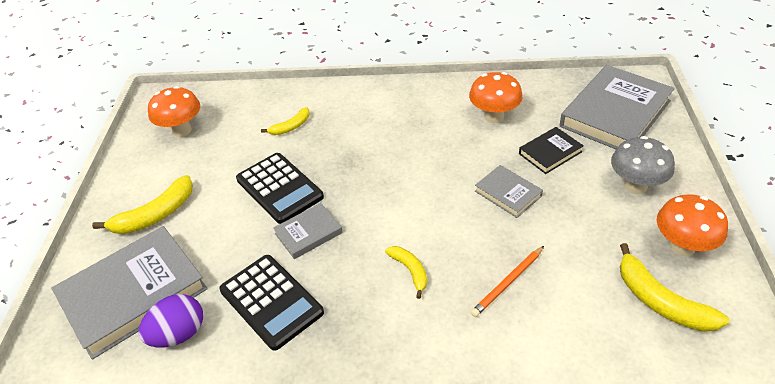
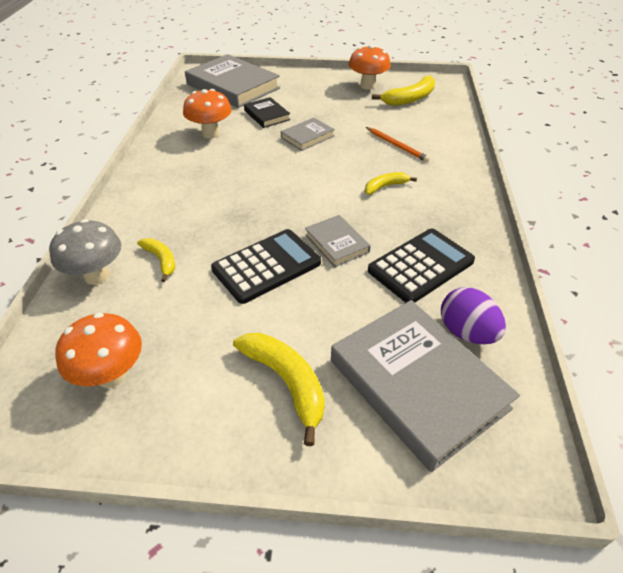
camera: 90 degrees left, 0 degrees up
grey mushroom [611,136,675,194] -> grey mushroom moved to [49,219,121,285]

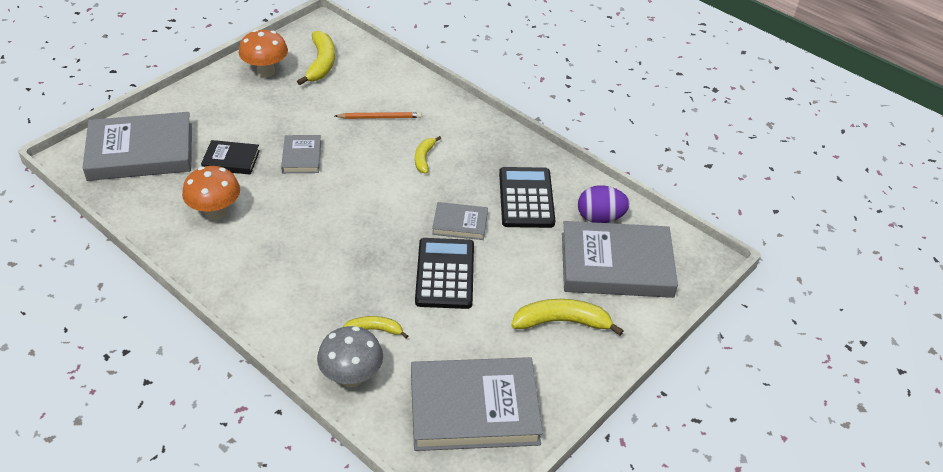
camera: 55 degrees left, 0 degrees up
orange mushroom [55,313,142,388] -> grey book [411,357,543,451]

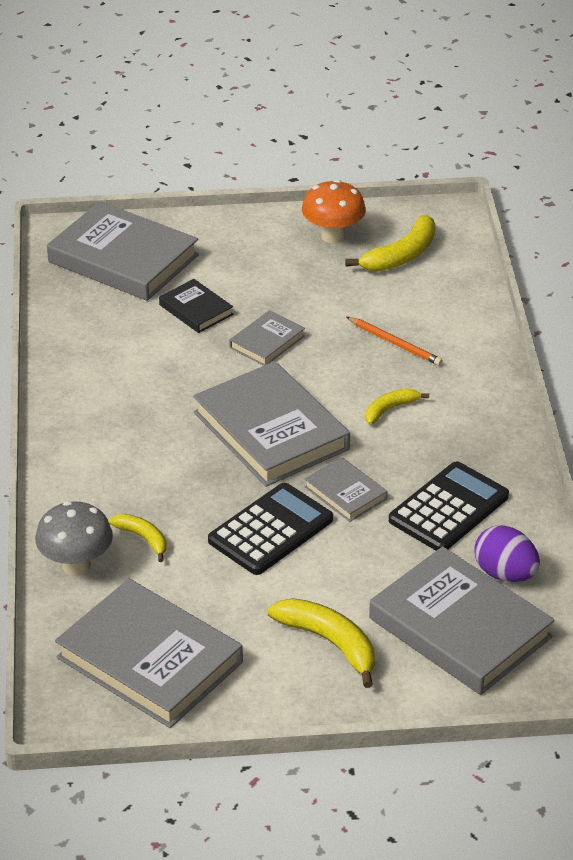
camera: 45 degrees right, 5 degrees down
orange mushroom [182,166,240,220] -> none
none -> grey book [193,361,350,487]

